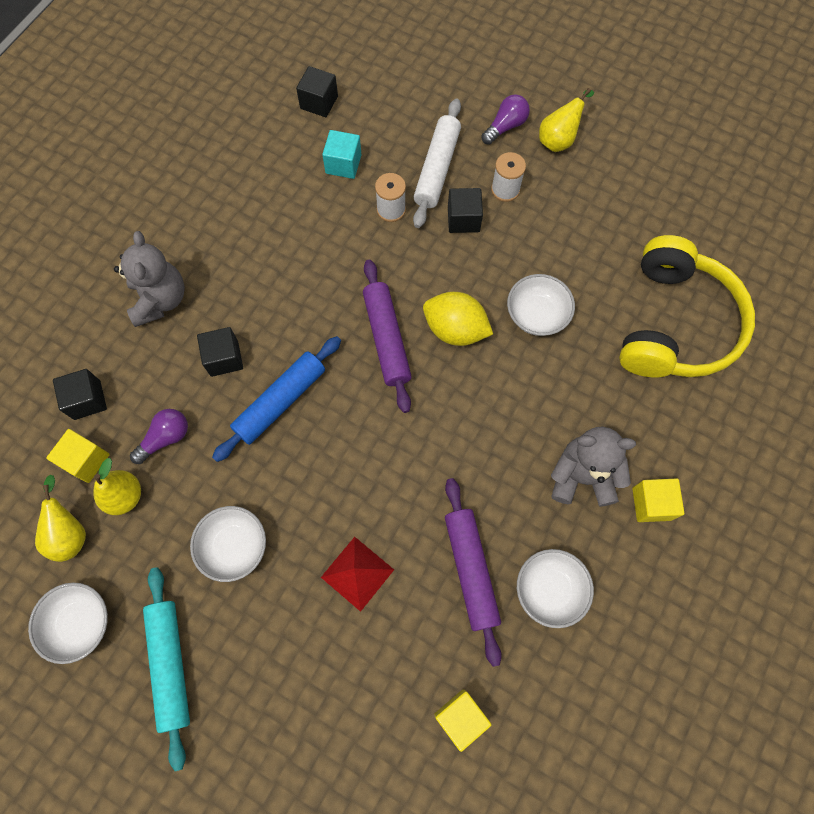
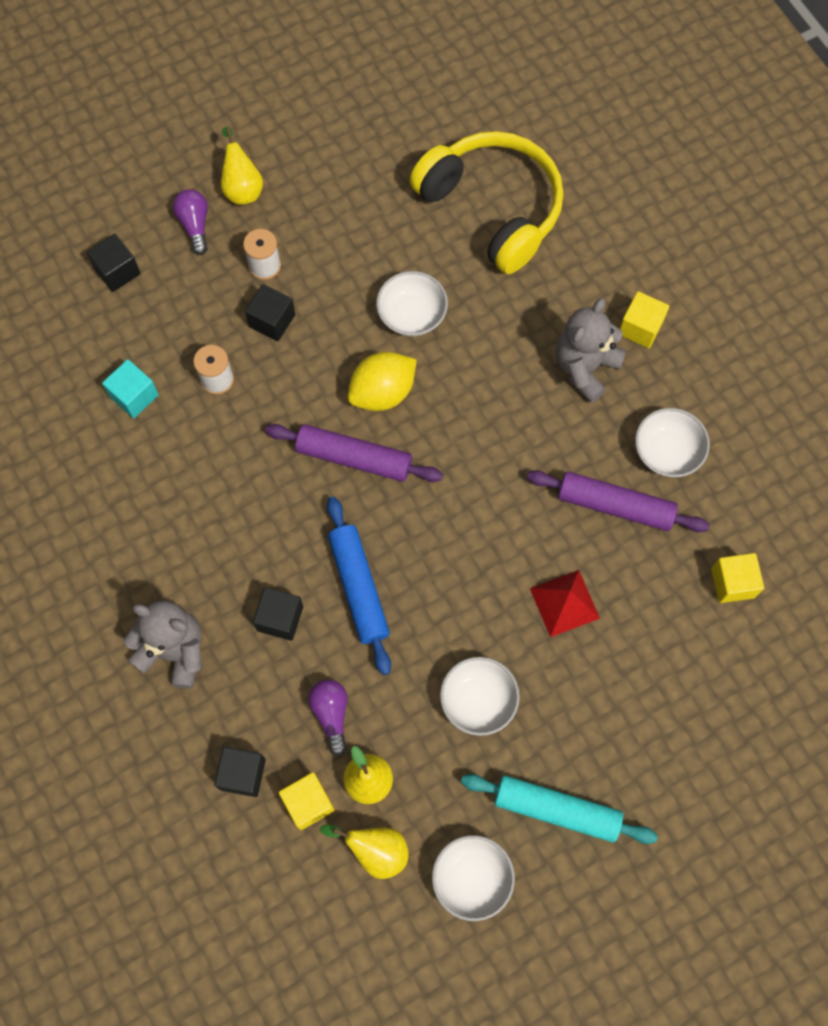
camera: 60 degrees left, 0 degrees up
black cube [296,66,338,117] -> black cube moved to [86,234,141,292]
white rolling pin [413,99,461,228] -> none

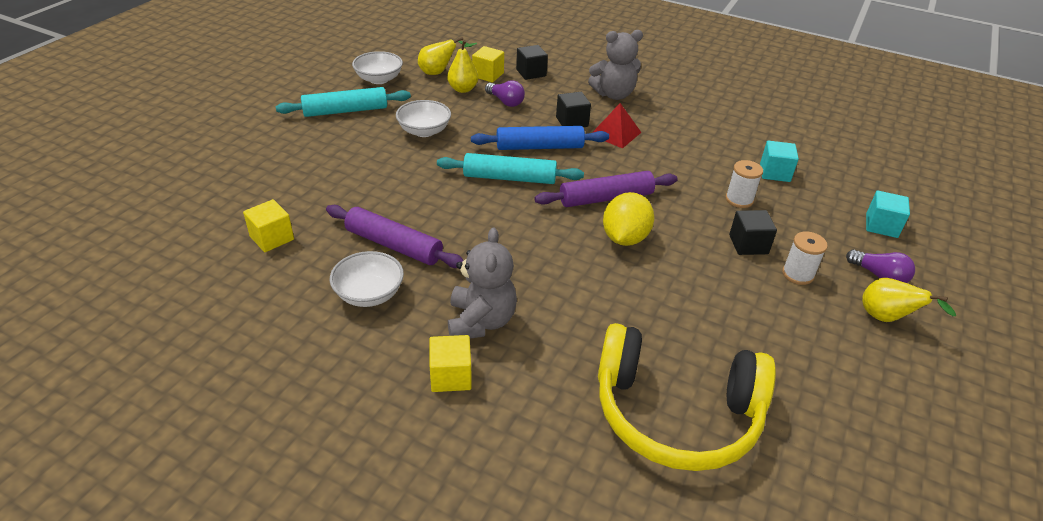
camera: 145 degrees right, 30 degrees down
black cube [86,234,141,292] -> turquoise cube [866,191,910,238]
blue rolling pin [327,497,391,675] -> blue rolling pin turned 45 degrees counterclockwise [471,126,609,150]
white bowl [376,271,448,336] -> none
purple rolling pin [527,471,710,532] -> purple rolling pin turned 45 degrees clockwise [326,205,464,268]
red pyramid [530,570,600,637] -> red pyramid moved to [592,103,642,148]
none -> turquoise rolling pin [437,153,584,184]

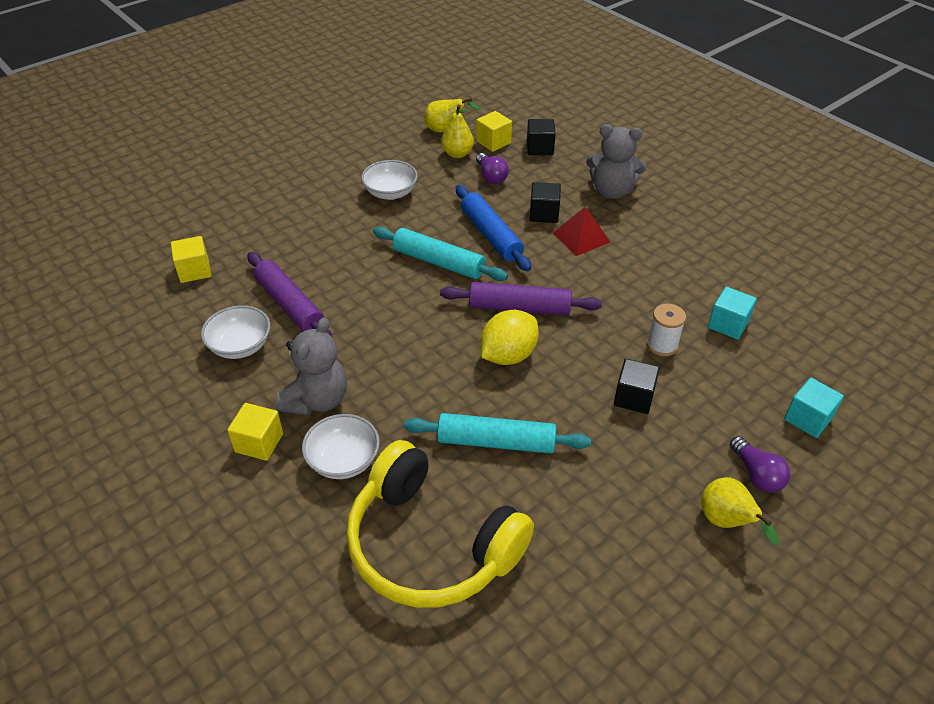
camera: 25 degrees right, 5 degrees up
turquoise rolling pin [276,87,411,117] -> turquoise rolling pin moved to [404,413,591,454]
white bowl [352,51,403,84] -> white bowl moved to [302,414,380,479]
blue rolling pin [471,126,609,150] -> blue rolling pin turned 45 degrees clockwise [456,185,531,271]
white spool [782,232,828,285] -> none

